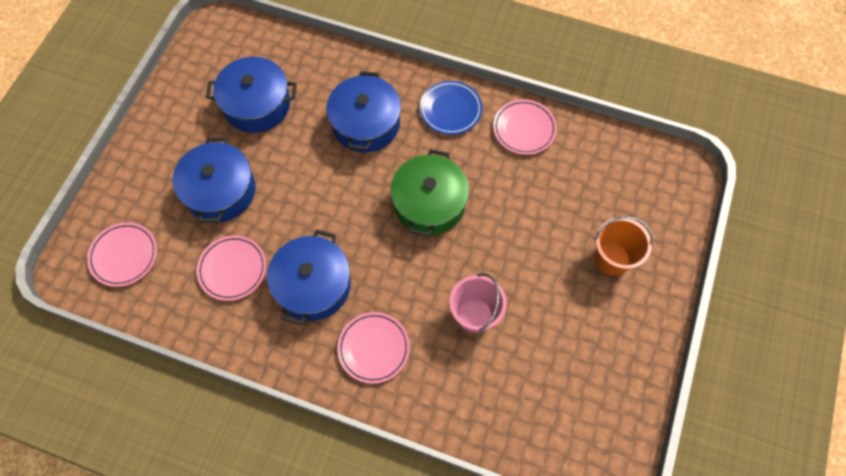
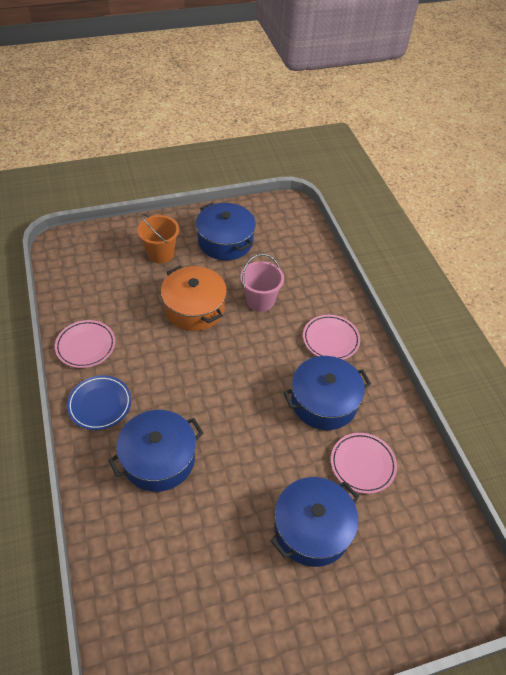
camera: 130 degrees left, 15 degrees down
pink plate [87,222,157,287] -> none
blue pot [206,57,297,133] -> blue pot moved to [196,203,256,260]
green pot [390,149,469,237] -> none
none -> orange pot [161,265,227,331]

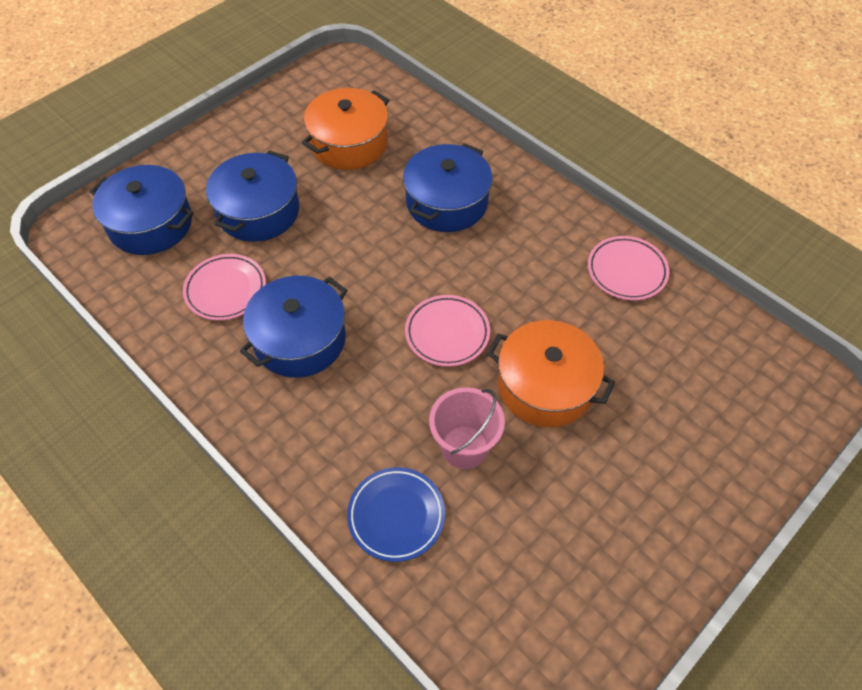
camera: 155 degrees right, 5 degrees up
blue plate [67,375,131,430] -> blue plate moved to [347,467,445,562]
orange bucket [137,213,179,263] -> none
blue pot [196,203,256,260] -> blue pot moved to [90,165,193,255]
pink plate [303,315,360,360] -> pink plate moved to [405,295,490,367]
none -> orange pot [302,88,389,170]

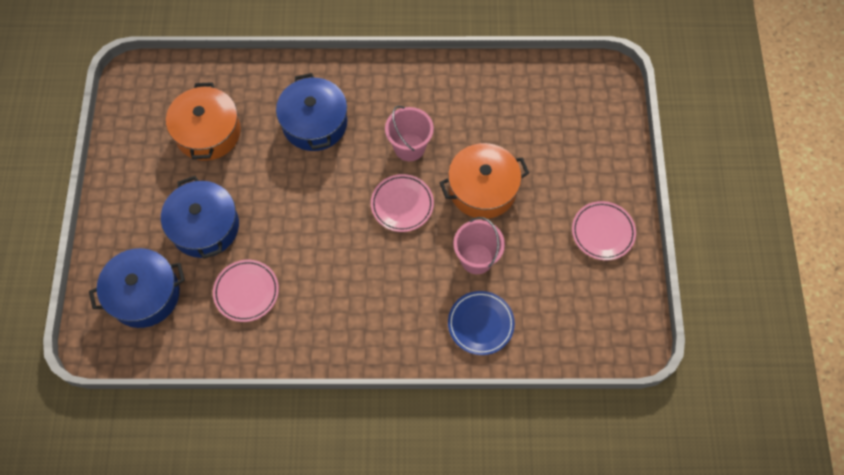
camera: 45 degrees left, 10 degrees up
blue pot [240,276,347,378] -> none
pink plate [588,236,669,300] -> pink plate moved to [572,201,636,260]
none -> pink bucket [385,106,434,161]

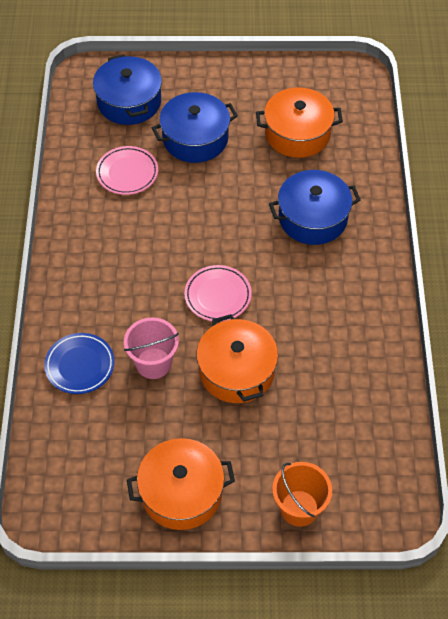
camera: 90 degrees right, 10 degrees down
pink bucket [385,106,434,161] -> none
pink plate [572,201,636,260] -> orange pot [127,438,235,530]
none -> orange bucket [272,462,332,527]

